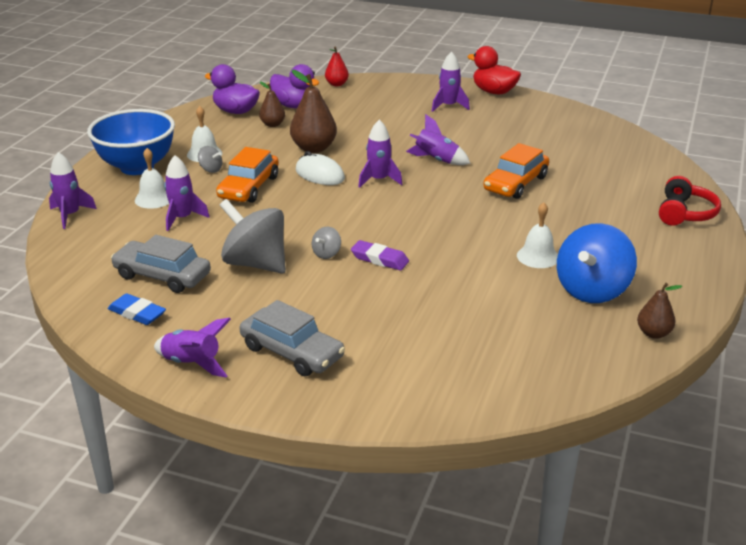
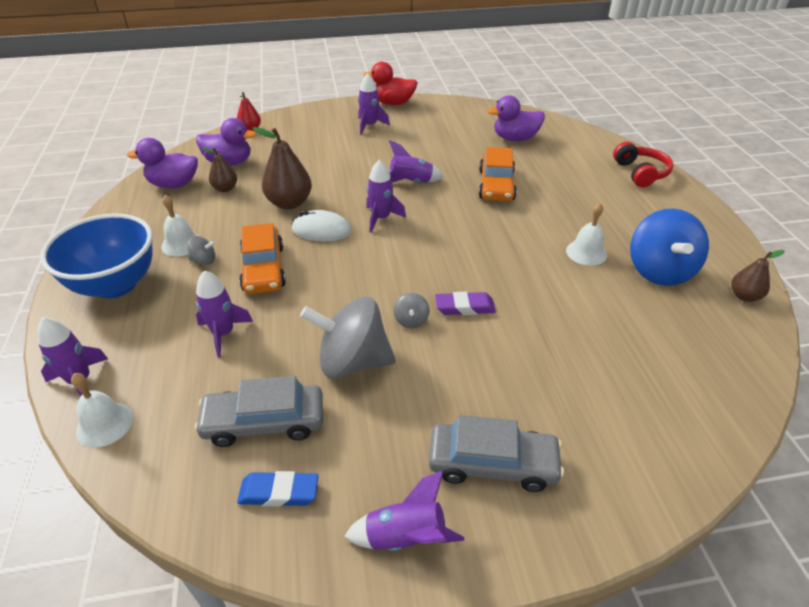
camera: 30 degrees left, 10 degrees up
white bell [135,148,169,209] -> white bell moved to [71,373,133,448]
none -> purple duck [487,95,545,141]

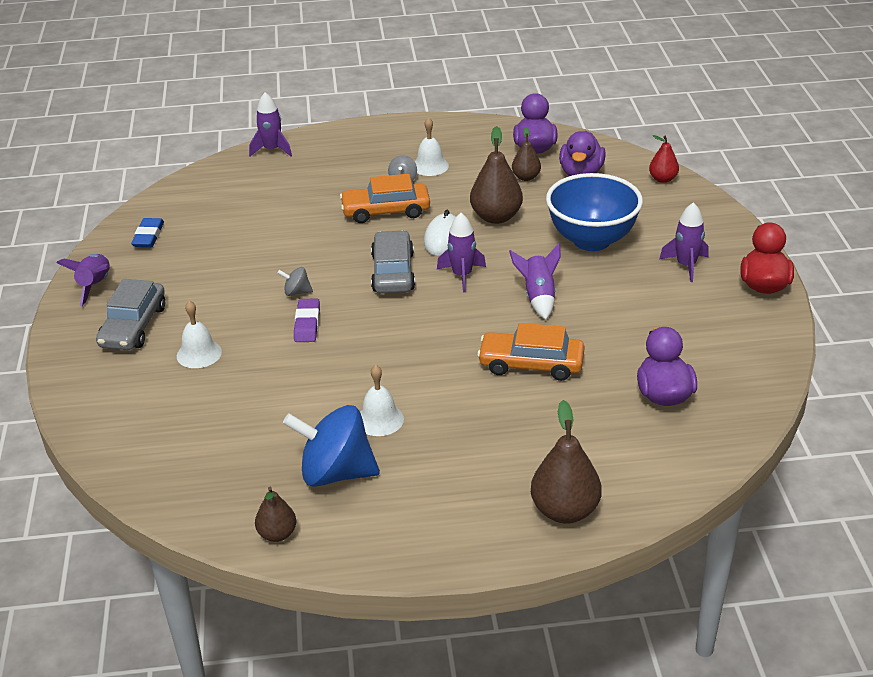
camera: 95 degrees right, 5 degrees down
blue bowl [40,213,153,299] -> blue bowl moved to [546,173,643,251]
white bell [71,373,133,448] -> white bell moved to [177,301,222,368]
grey car [194,376,323,447] -> grey car moved to [371,230,415,294]
purple rocket [196,270,253,357] -> none
grey spinning top [300,297,396,378] -> none
red headphones [613,142,674,187] -> brown pear [531,400,602,524]

